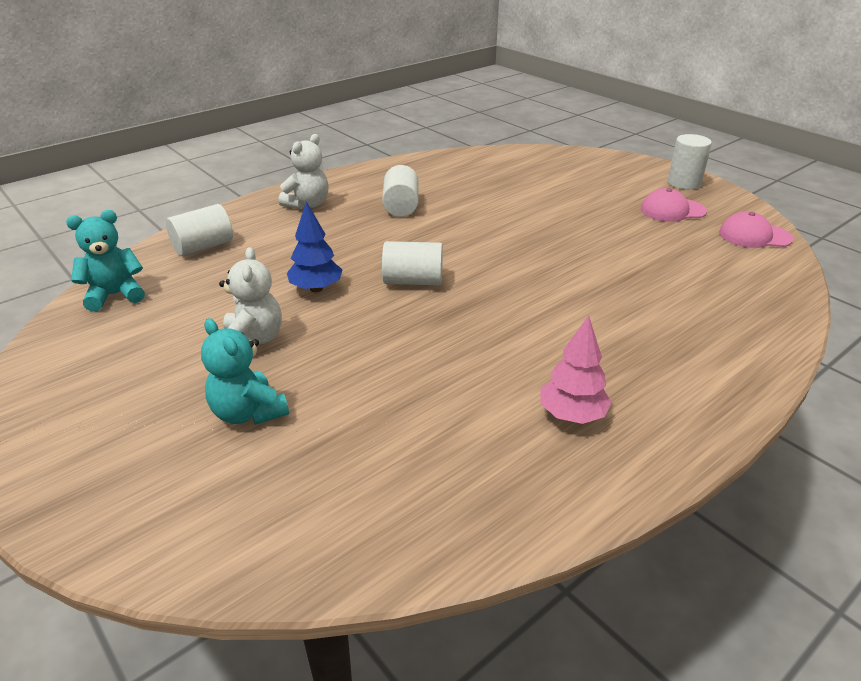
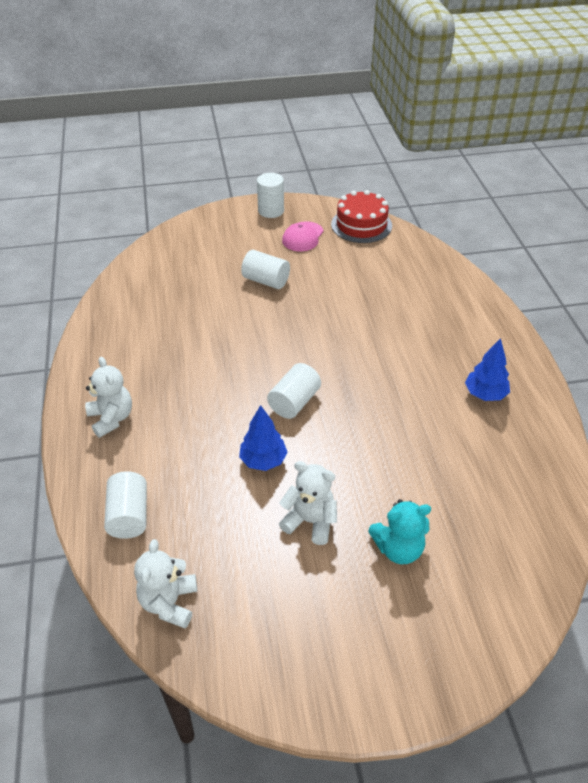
camera: 60 degrees left, 10 degrees up
turquoise teddy bear [66,210,145,312] -> white teddy bear [134,539,197,628]
white cylinder [382,165,419,217] -> white cylinder moved to [241,250,290,289]
pink tree [540,316,612,424] -> blue tree [465,338,510,401]
pink cap [719,211,793,248] -> red cake [331,190,392,243]

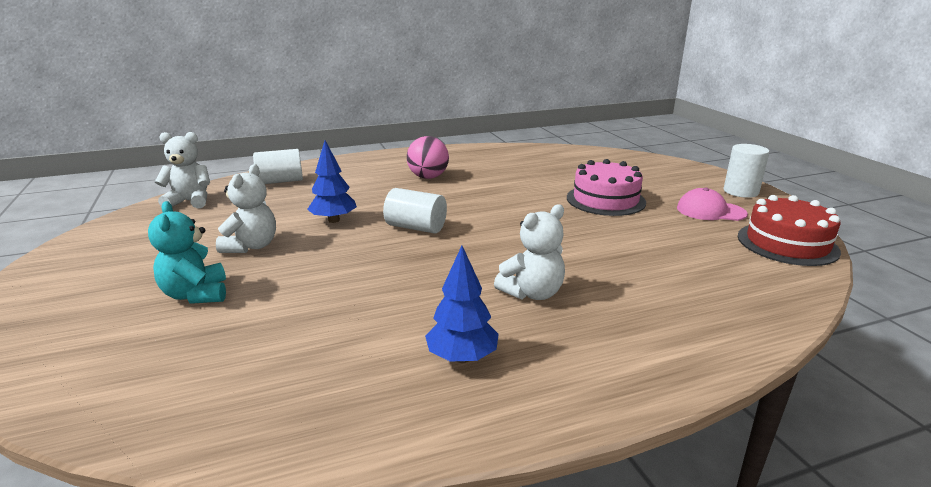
camera: 80 degrees right, 20 degrees down
white teddy bear [85,357,132,438] -> white teddy bear moved to [494,204,565,300]
white cylinder [241,250,290,289] -> pink cake [567,159,646,216]
none -> pink ball [407,136,449,179]

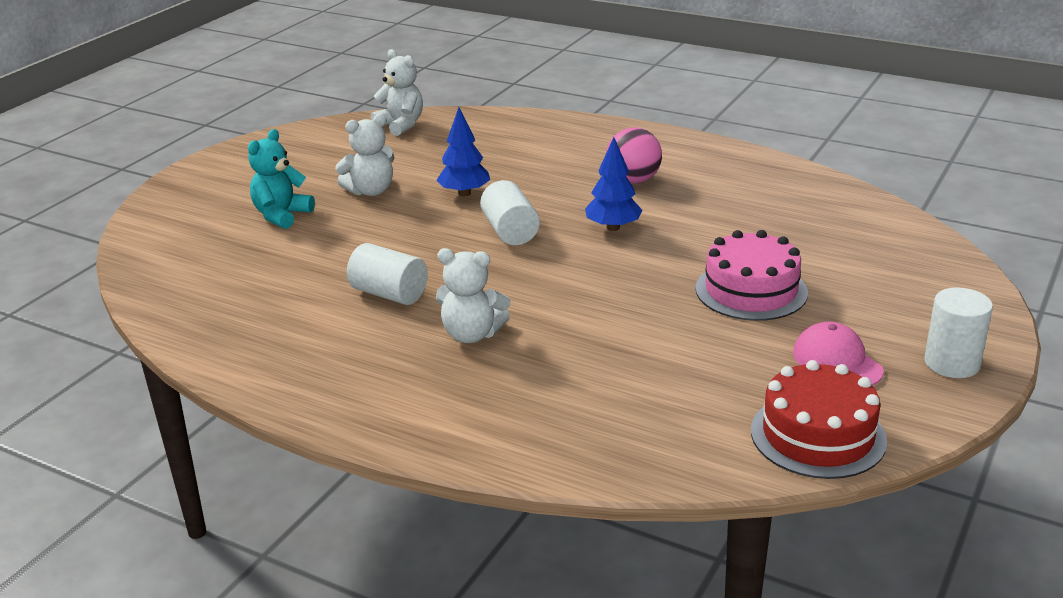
camera: 50 degrees right, 5 degrees up
white cylinder [253,149,303,184] -> white cylinder moved to [347,243,428,305]
blue tree [425,246,499,363] -> blue tree moved to [585,137,642,231]

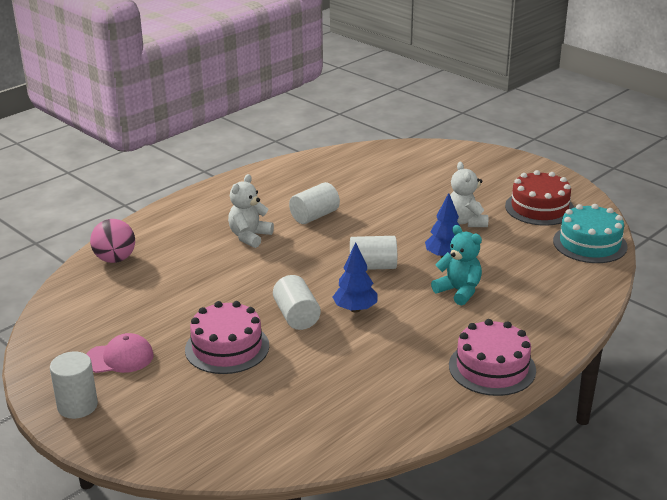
camera: 105 degrees right, 0 degrees up
turquoise teddy bear [248,129,315,229] -> turquoise teddy bear moved to [431,225,482,305]
white teddy bear [371,49,423,136] -> turquoise cake [553,204,628,263]
pink ball [606,128,662,184] -> pink ball moved to [90,219,135,263]
red cake [751,360,887,479] -> red cake moved to [505,170,574,226]
none -> white cylinder [273,275,321,330]
none -> pink cake [449,319,536,396]

